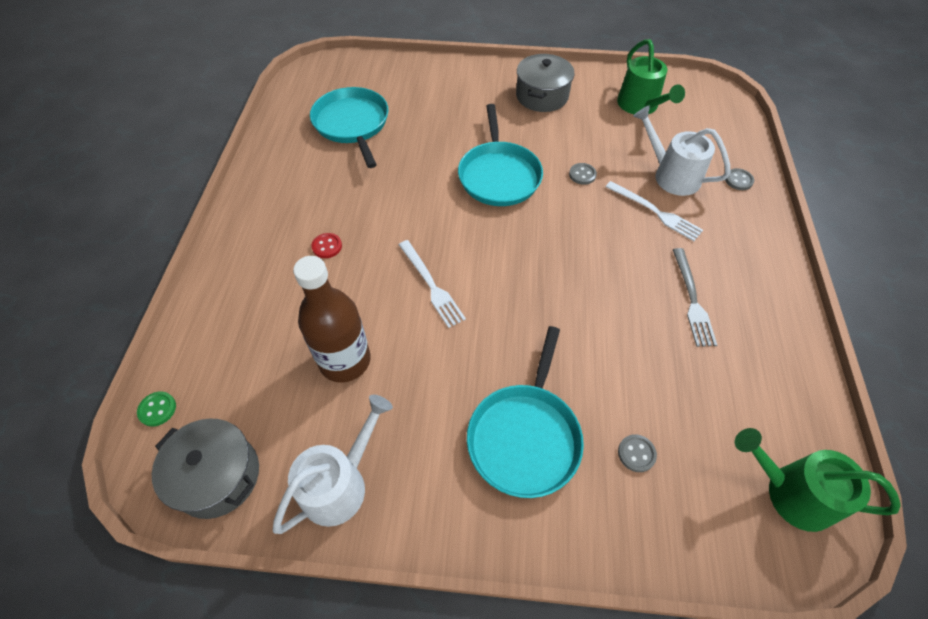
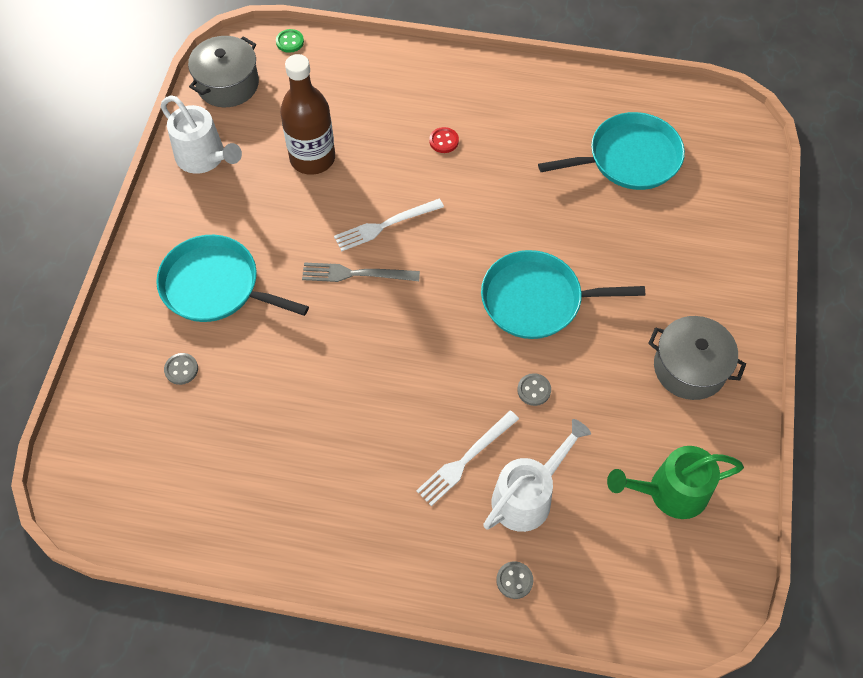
camera: 95 degrees right, 5 degrees up
grey fork [673,248,717,347] -> grey fork moved to [302,262,420,282]
green watering can [735,428,901,532] -> none

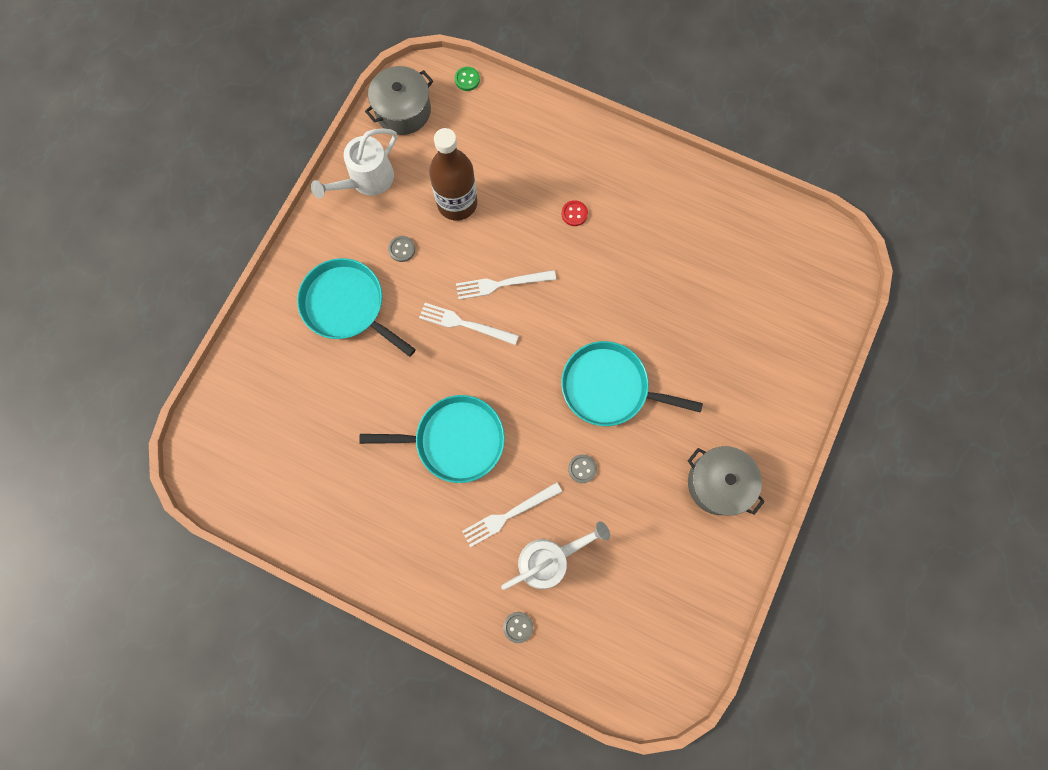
camera: 15 degrees right, 15 degrees up
white watering can [161,95,242,174] -> white watering can turned 75 degrees clockwise [311,129,397,199]
grey button [164,353,198,385] -> grey button moved to [388,236,415,262]
grey fork [302,262,420,282] -> white fork [419,303,519,345]
turquoise pan [538,112,685,190] -> turquoise pan moved to [359,395,505,483]
green watering can [607,446,744,519] -> none

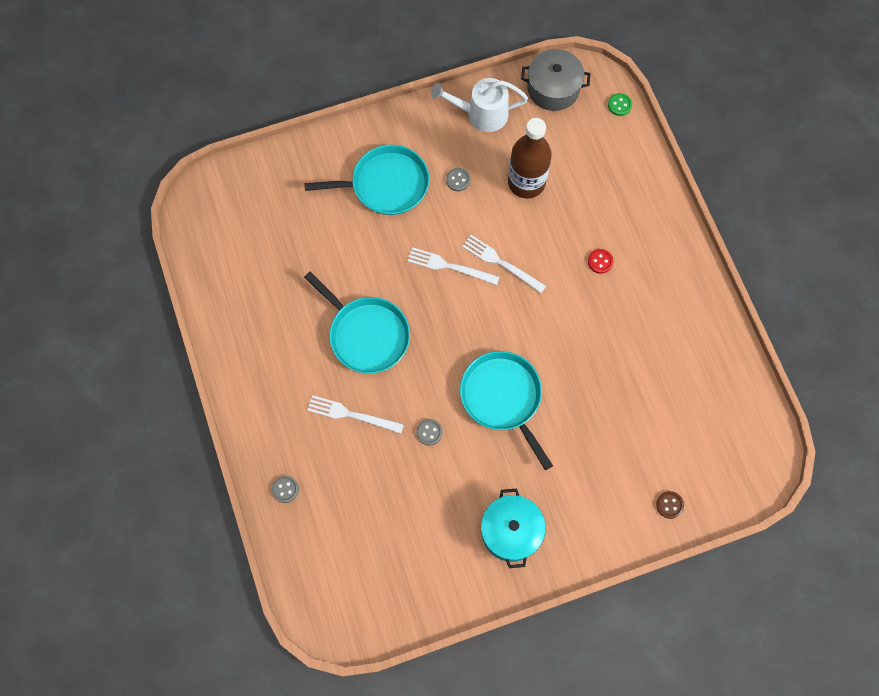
camera: 45 degrees right, 5 degrees down
turquoise pan [297,258,416,357] -> turquoise pan turned 90 degrees clockwise [304,145,429,215]
white fork [419,303,519,345] -> white fork turned 45 degrees counterclockwise [407,247,499,285]
white watering can [501,521,610,590] -> none
grey pot [688,446,765,516] -> turquoise pot [481,489,546,568]
none -> brown button [656,491,684,519]

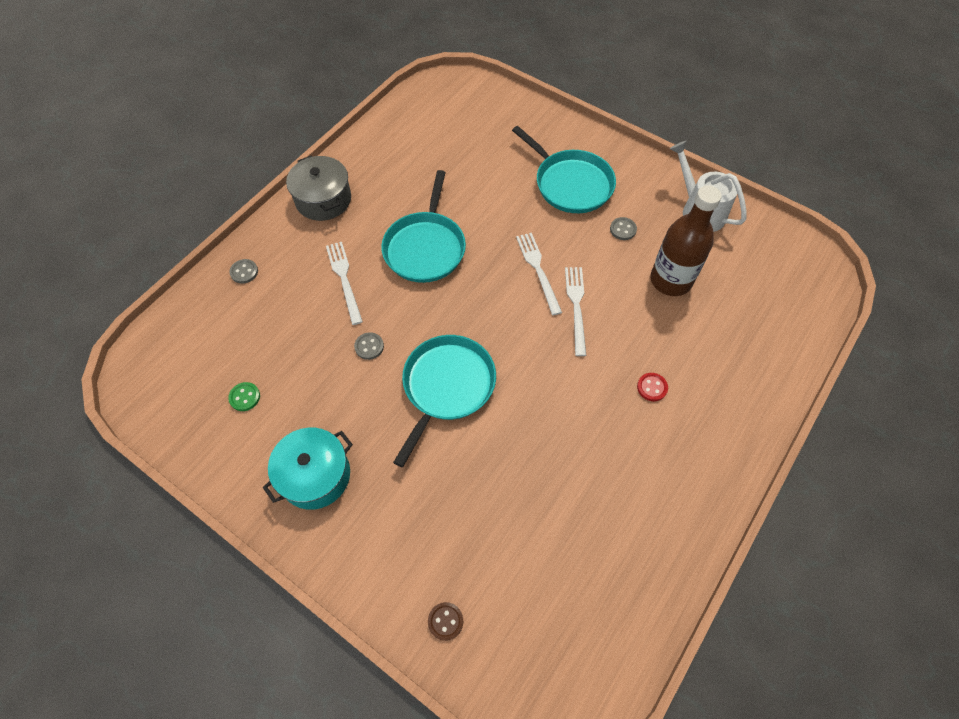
camera: 55 degrees right, 10 degrees down
grey pot [521,49,591,111] -> grey pot moved to [286,156,351,221]
green button [608,93,632,116] -> green button moved to [228,382,260,411]

